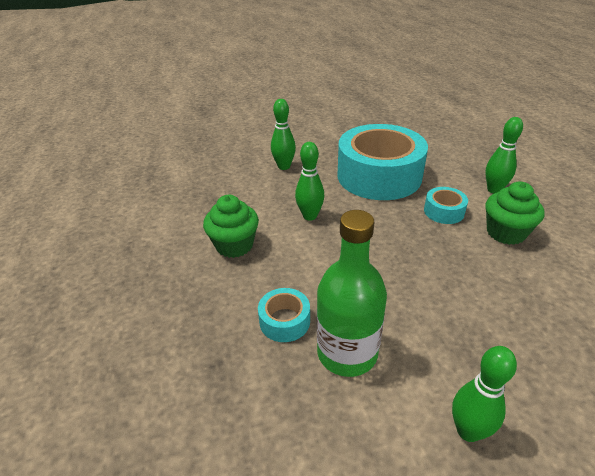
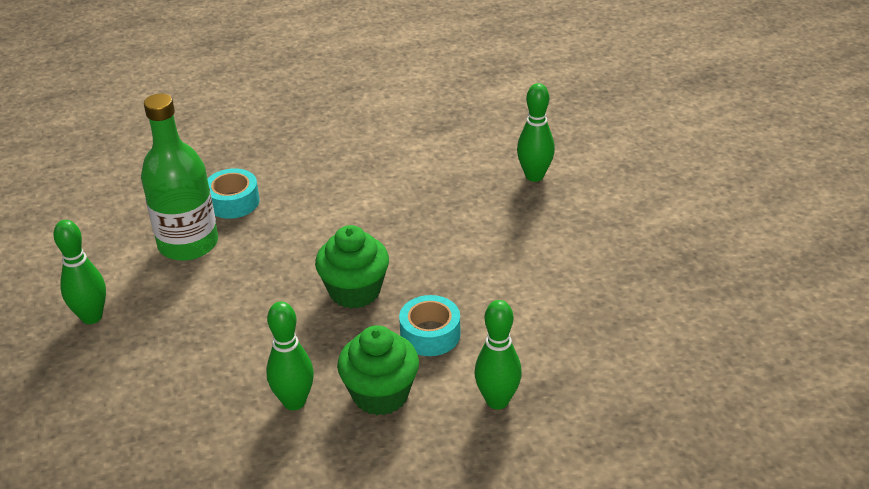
camera: 85 degrees right, 0 degrees up
green cupcake [203,195,259,258] -> green cupcake moved to [315,225,389,309]
green bowling pin [295,142,324,221] -> green bowling pin moved to [266,302,314,410]
turquoise tape [338,124,428,200] -> none

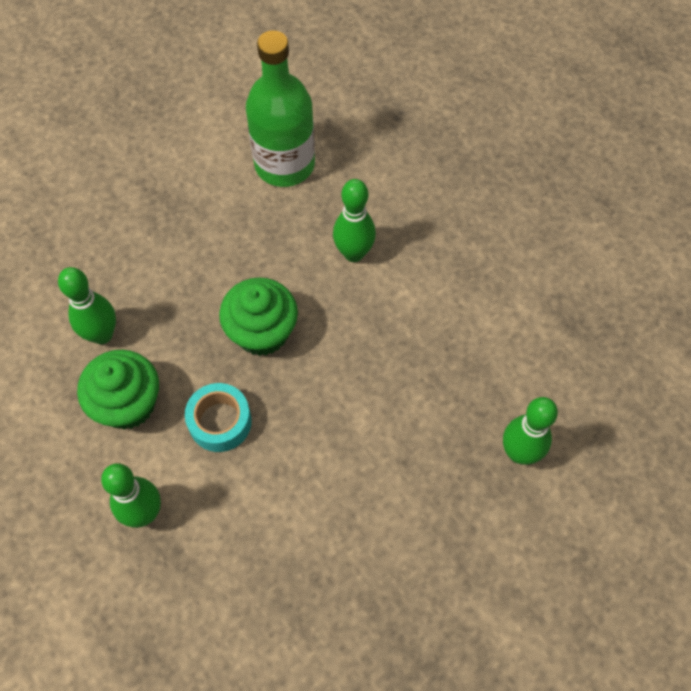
camera: 70 degrees right, 25 degrees up
green bowling pin [53,220,106,324] -> green bowling pin moved to [333,179,376,262]
turquoise tape [208,169,260,219] -> none

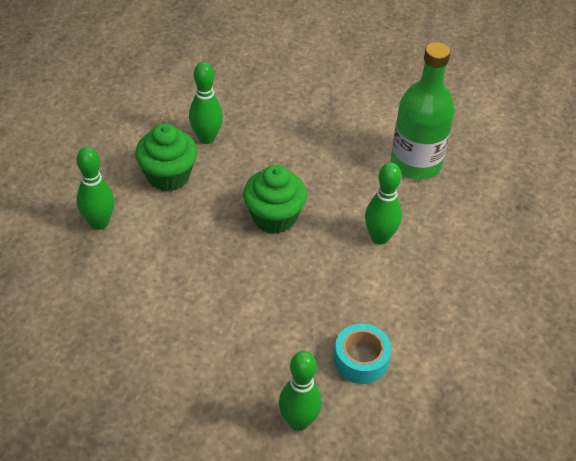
camera: 55 degrees right, 15 degrees down
turquoise tape [185,383,252,452] -> turquoise tape moved to [334,324,392,384]

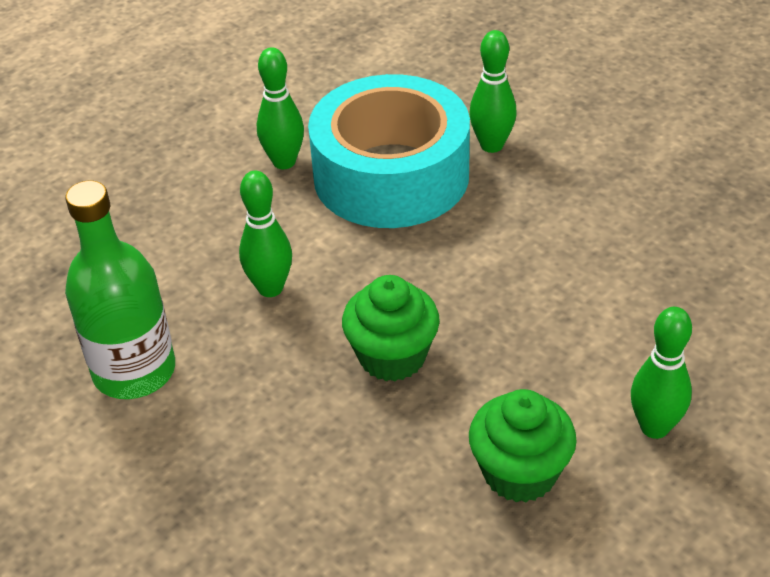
camera: 150 degrees left, 5 degrees down
green bowling pin [189,62,223,144] -> green bowling pin moved to [257,47,304,169]
turquoise tape [334,324,392,384] -> turquoise tape [308,74,470,228], size x2.38

